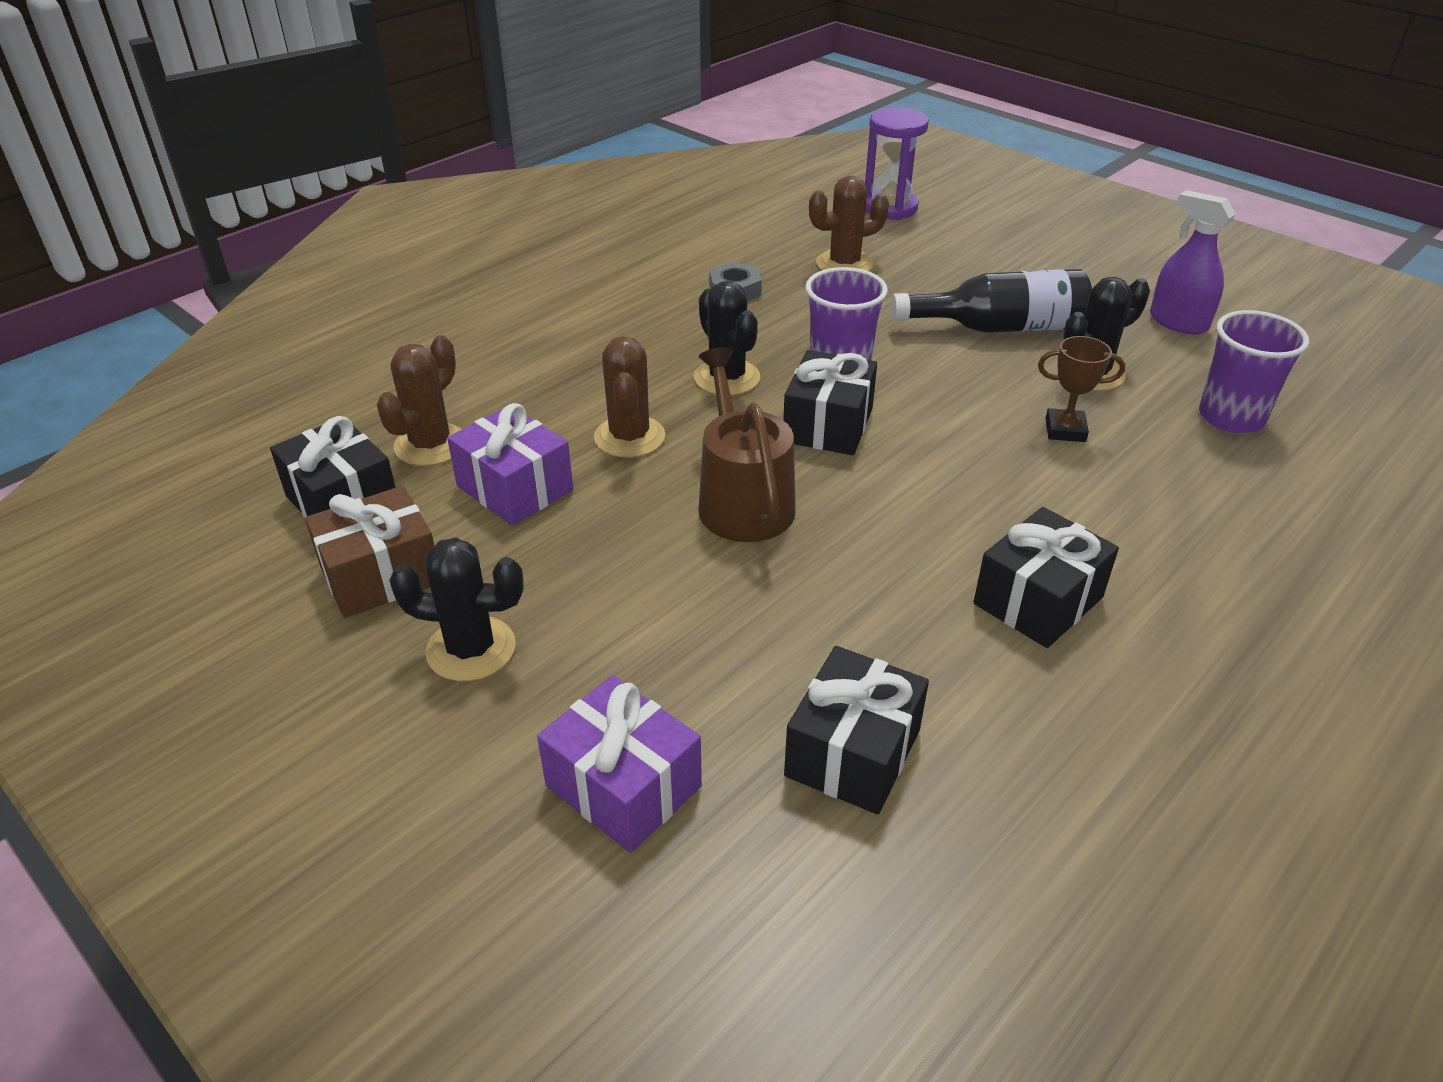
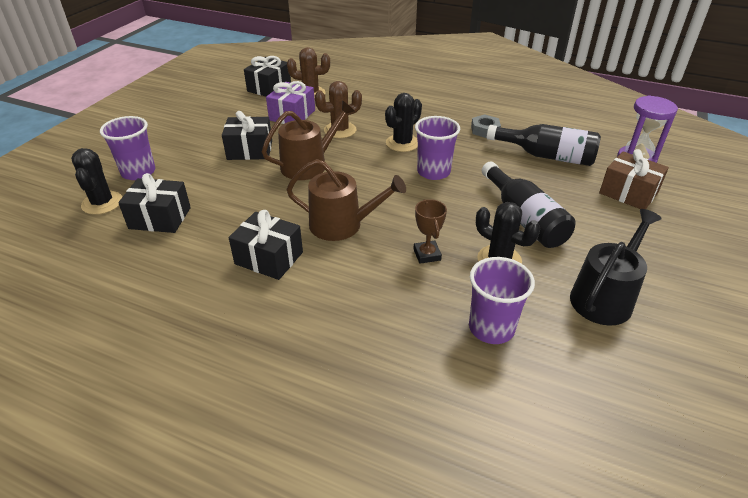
camera: 70 degrees right, 0 degrees up
brown gift [305,486,434,618] -> brown gift moved to [599,149,669,209]
black cactus [389,537,524,681] -> black cactus moved to [71,148,122,215]
purple gift [537,675,702,853] -> purple cup [100,116,155,180]
black gift [783,350,877,455] -> black gift moved to [222,111,272,160]
brown cactus [809,176,889,271] -> black bottle [487,124,601,166]
purple spray bottle [1150,190,1236,334] -> black watering can [570,209,662,326]
none -> brown watering can [286,159,406,241]

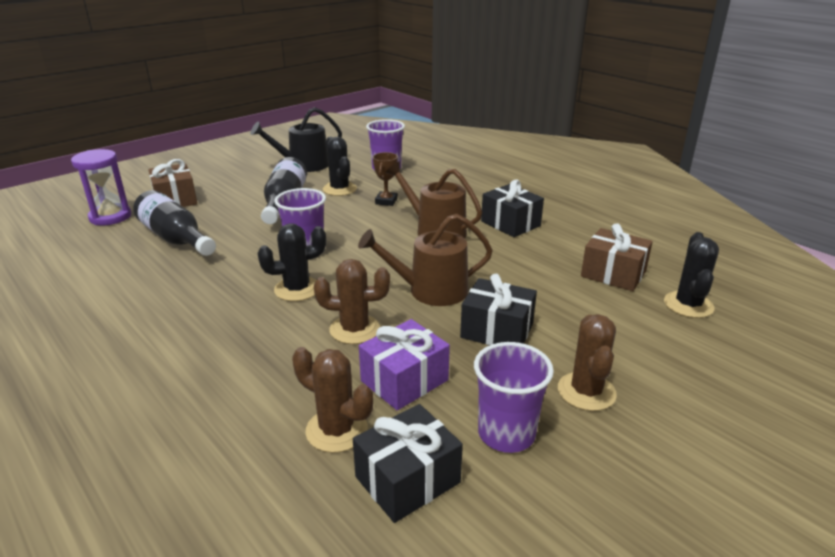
camera: 155 degrees left, 10 degrees down
purple cup [100,116,155,180] -> purple cup moved to [474,342,554,453]
black gift [118,173,191,233] -> brown gift [581,223,653,291]
grey nut [471,114,501,138] -> none
none -> brown cactus [558,314,617,411]

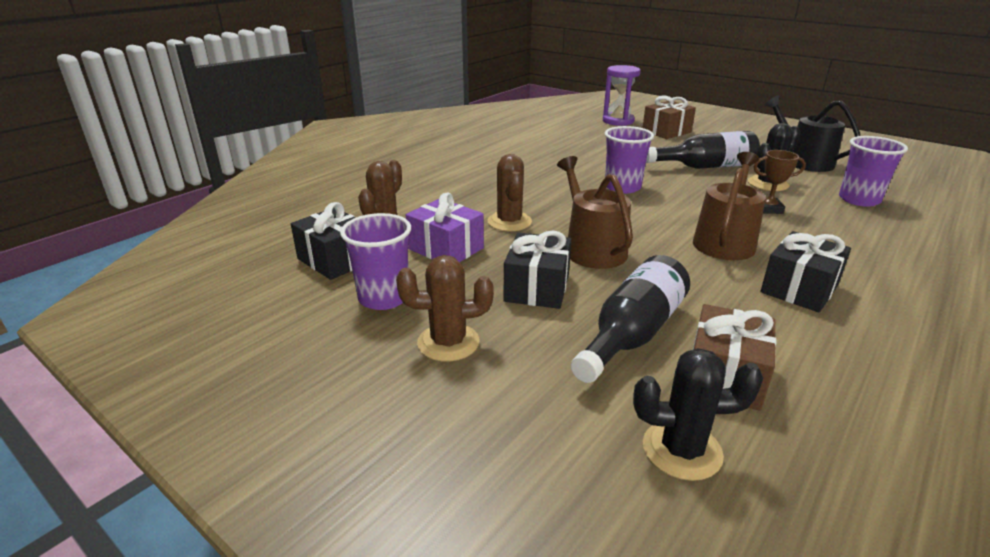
camera: 80 degrees right, 0 degrees up
black bottle [133,190,216,256] -> black bottle moved to [571,255,690,383]
black cactus [258,224,326,301] -> none

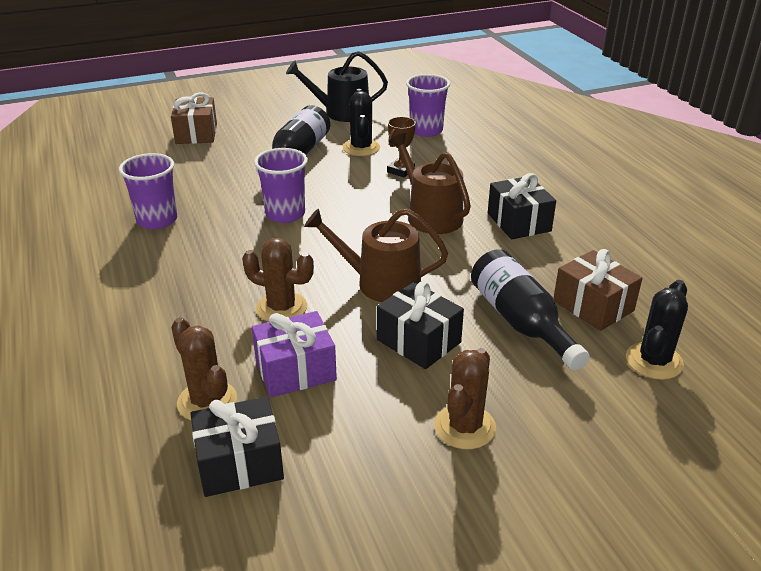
camera: 60 degrees left, 5 degrees up
purple cup [340,213,411,310] -> purple cup moved to [119,153,177,229]
purple hourglass [603,65,641,126] -> none

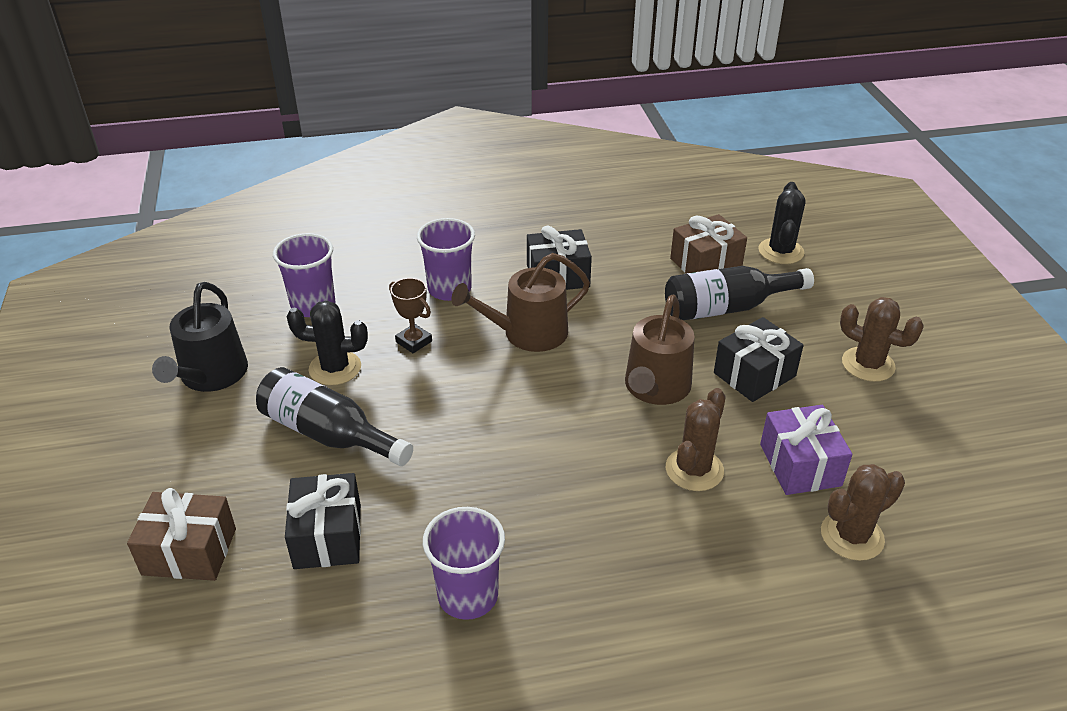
camera: 80 degrees left, 5 degrees up
black gift [190,396,284,497] -> black gift moved to [285,473,361,569]
purple cup [254,148,308,223] -> purple cup moved to [417,218,475,301]
black cactus [626,280,688,380] -> black cactus turned 60 degrees clockwise [758,182,805,264]

